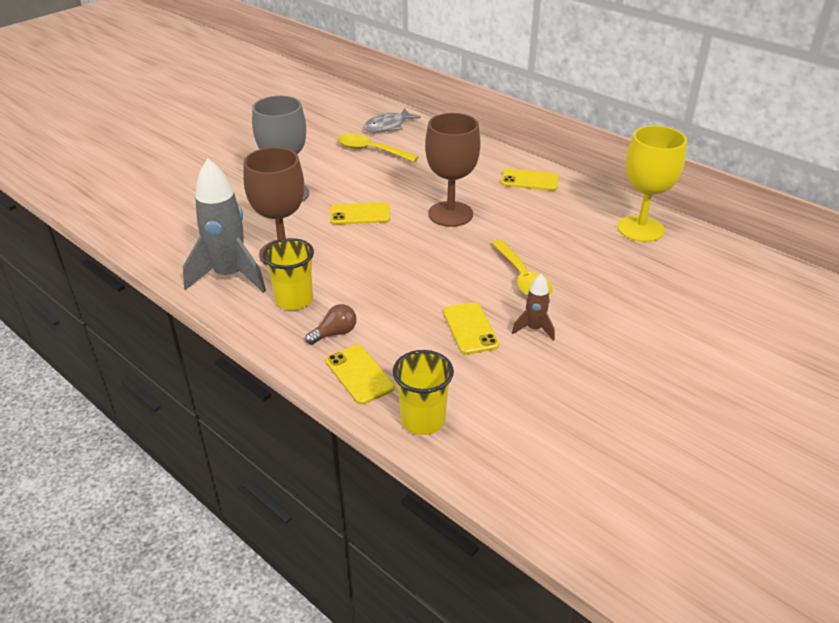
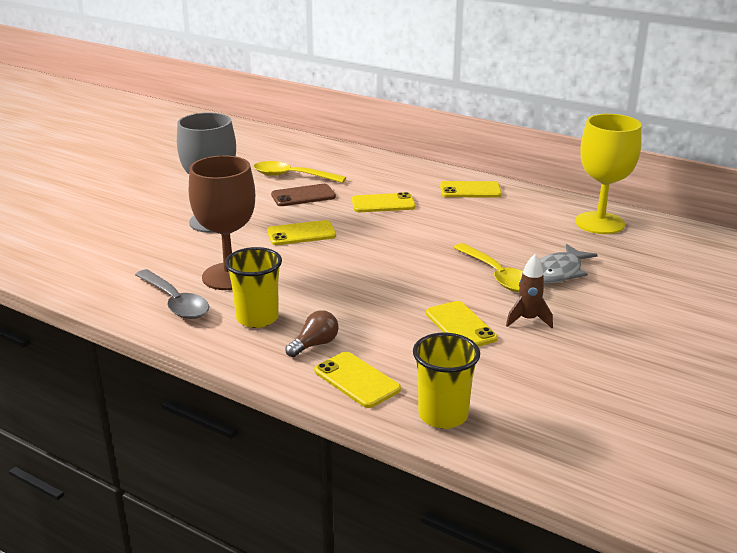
camera: 10 degrees left, 10 degrees down
grey rocket [183,158,266,293] -> grey spoon [135,269,209,319]
grey fish [363,108,421,133] -> grey fish moved to [539,244,598,283]
brown goblet [425,113,481,227] -> none
none -> brown phone [271,184,336,206]
none -> yellow phone [352,192,416,212]

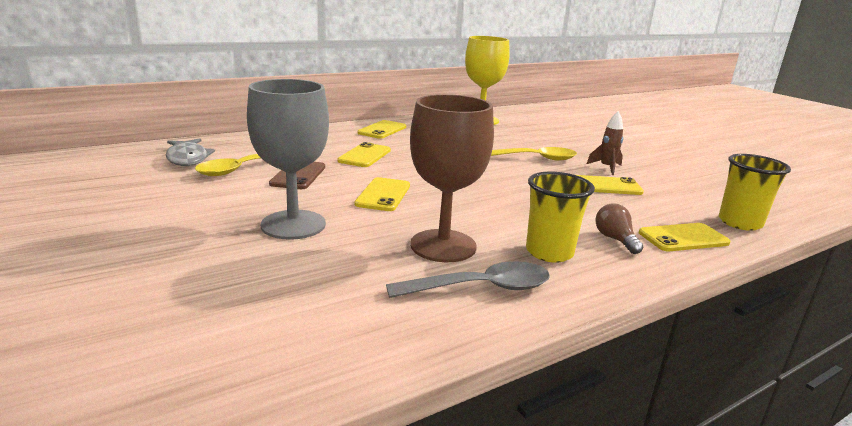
camera: 65 degrees left, 5 degrees down
grey fish [539,244,598,283] -> grey fish moved to [166,139,215,166]

